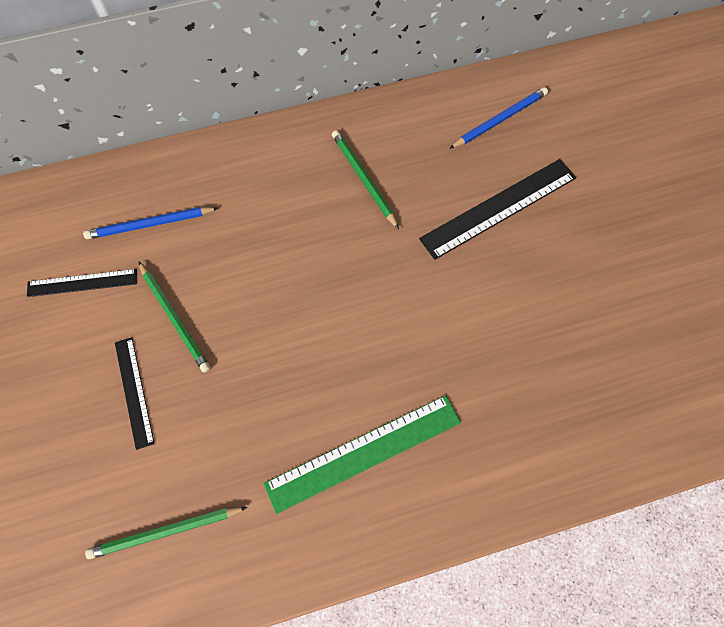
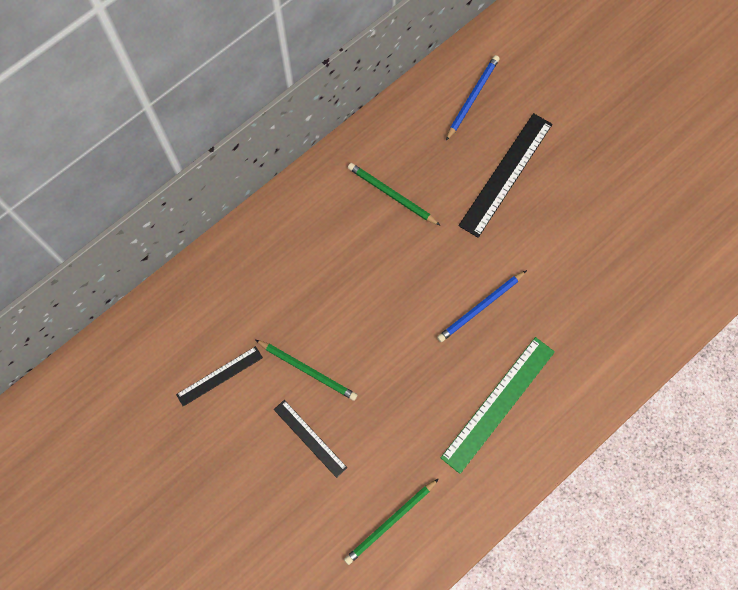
camera: 25 degrees left, 5 degrees up
blue pencil [83,207,218,239] -> blue pencil moved to [437,270,527,342]

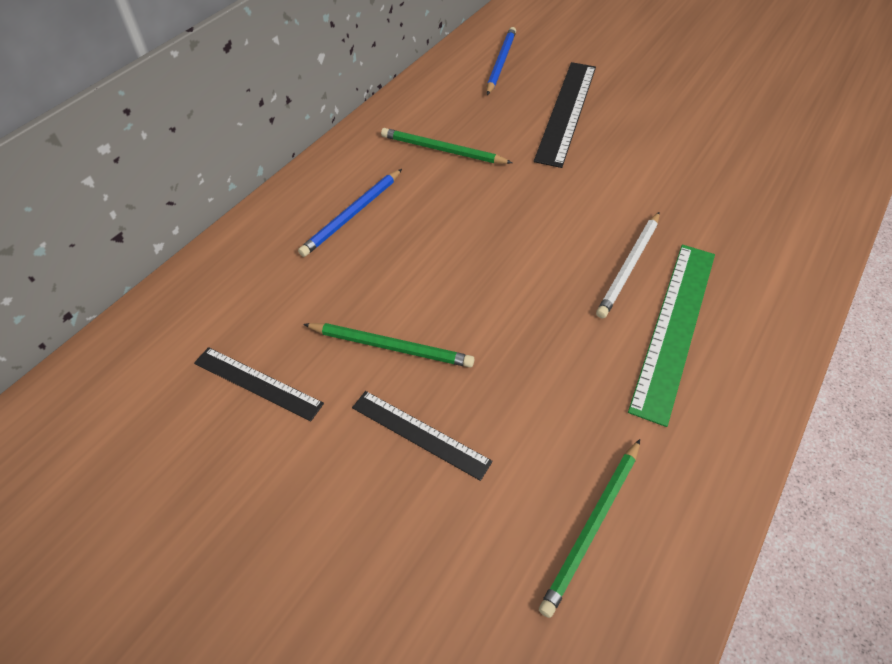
camera: 15 degrees left, 20 degrees down
black ruler [176,346,263,406] -> black ruler turned 75 degrees clockwise [194,347,324,421]
blue pencil [437,270,527,342] -> blue pencil moved to [298,169,402,257]
none -> white pencil [596,212,660,318]

